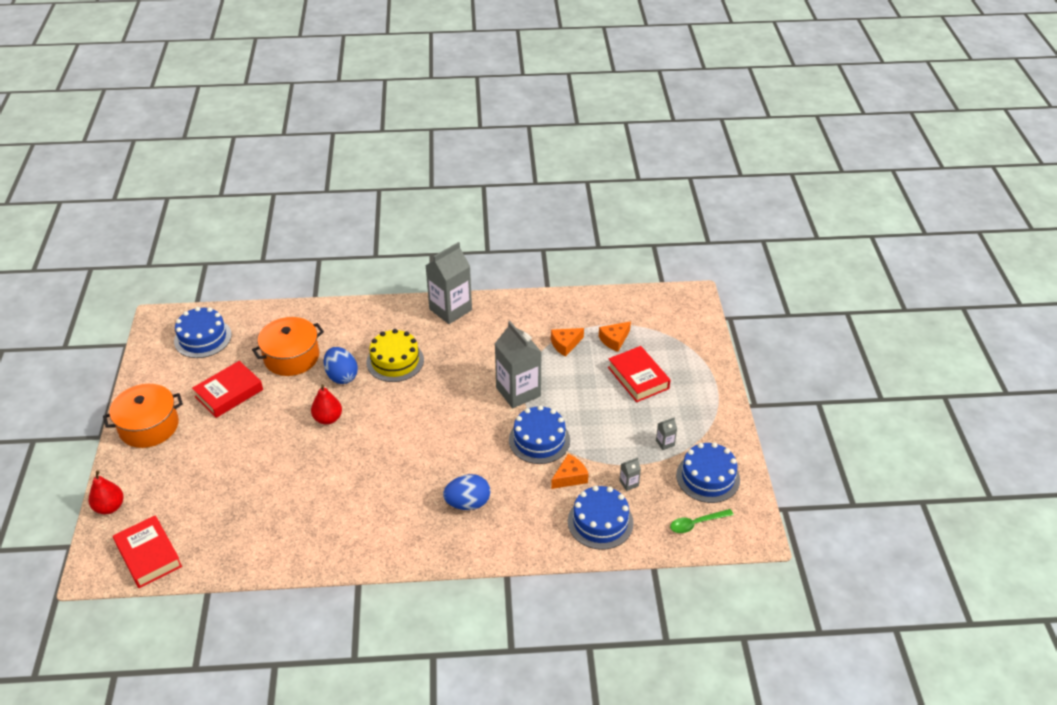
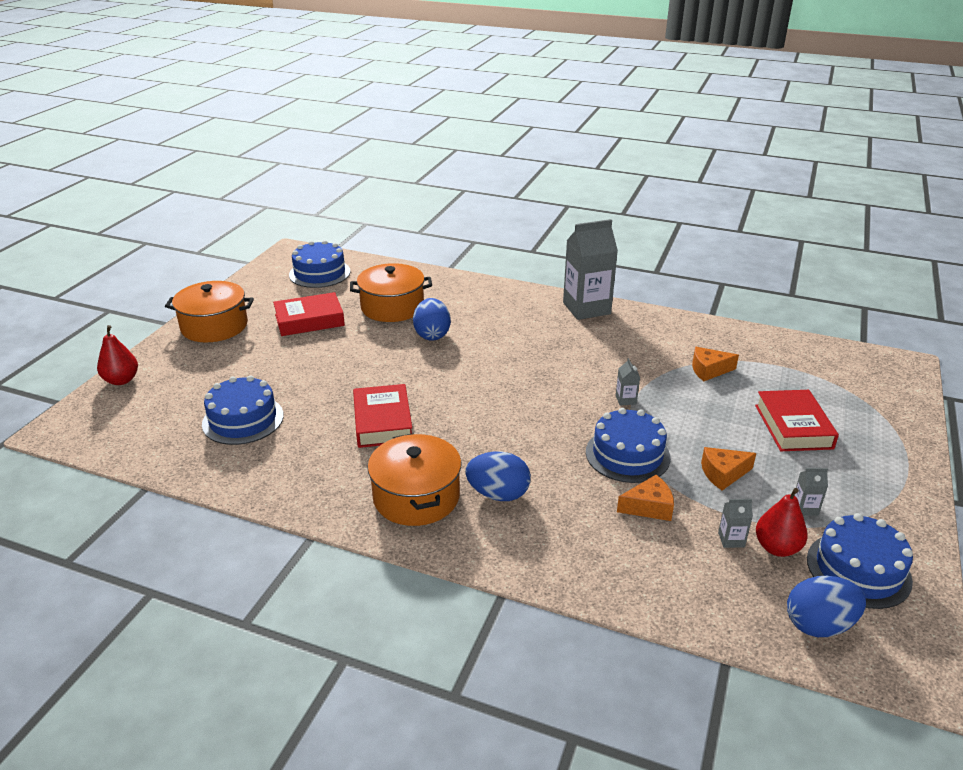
camera: 25 degrees right, 10 degrees down
red book [113,515,182,588] -> red book moved to [353,384,412,448]
red pear [311,384,342,425] -> red pear moved to [756,488,808,557]
yellow cake [366,329,424,382] -> none
grey carton [495,321,541,408] -> grey carton [616,358,640,405], size x0.40
blue cake [568,486,633,550] -> blue cake moved to [202,375,284,445]
orange cheese [599,321,631,352] -> orange cheese moved to [701,447,756,491]
green spoon [670,509,734,533] -> blue egg [787,576,866,637]
none -> orange pot [367,433,461,526]

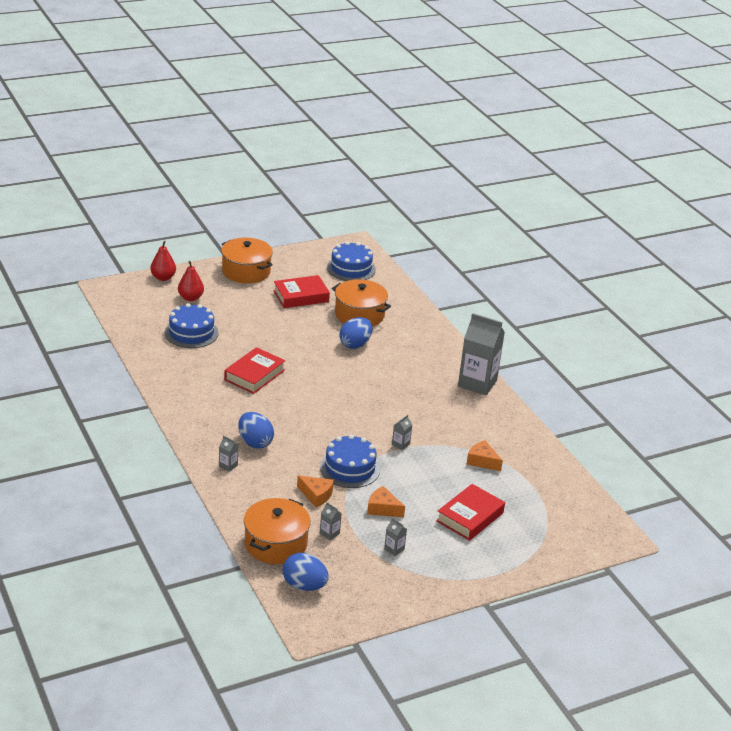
camera: 40 degrees right, 0 degrees up
red book [273,292,345,336] -> red book turned 45 degrees counterclockwise [273,275,330,308]
orange pot [367,433,461,526] -> orange pot moved to [244,498,310,564]
red pear [756,488,808,557] -> red pear moved to [178,261,204,301]
blue cake [807,513,913,609] -> none
none -> grey carton [219,436,238,472]

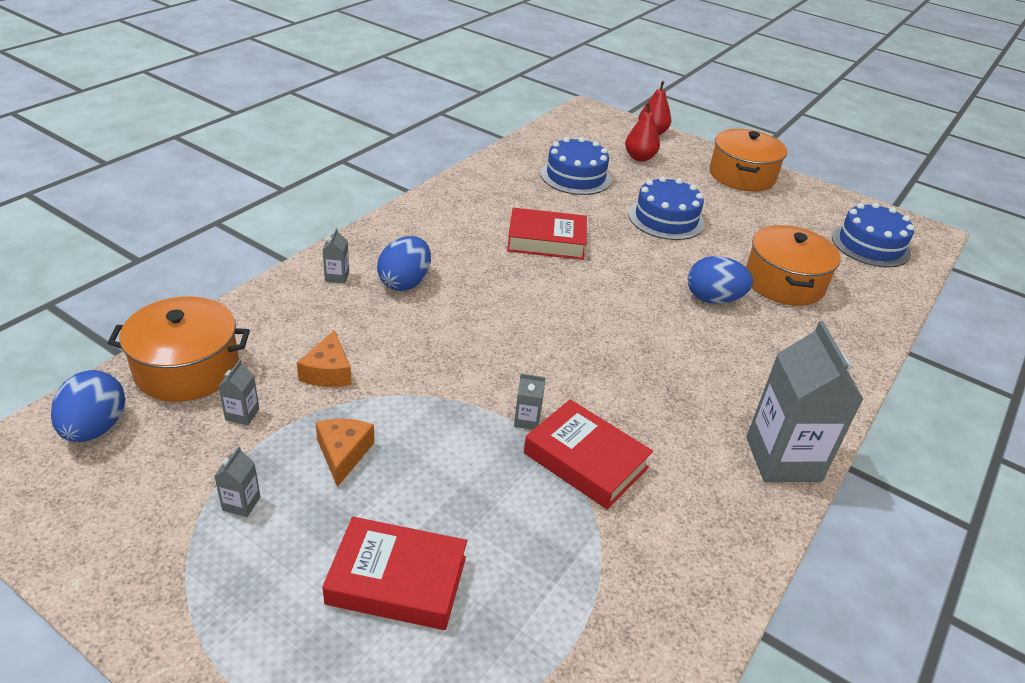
camera: 60 degrees right, 5 degrees up
red book [273,275,330,308] -> red book moved to [524,399,653,509]
blue cake [320,434,380,488] -> blue cake moved to [629,176,704,240]
orange cheese [466,440,503,471] -> none

